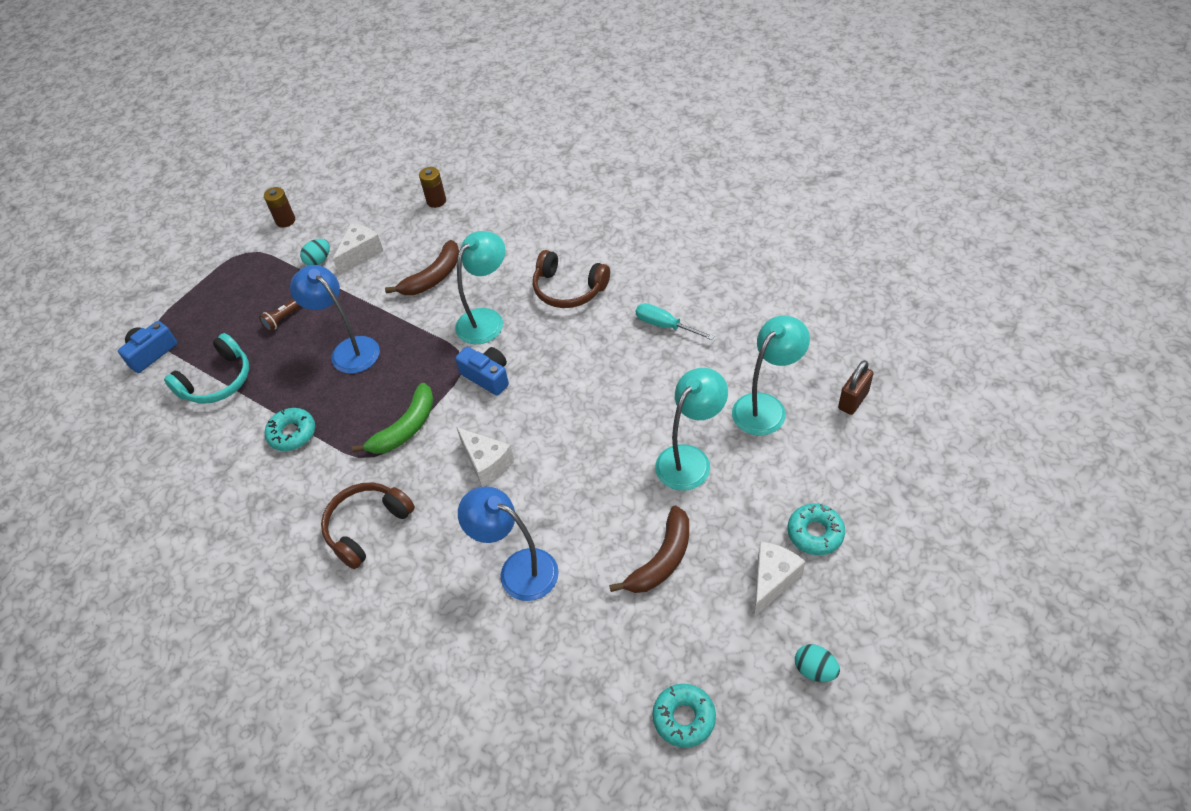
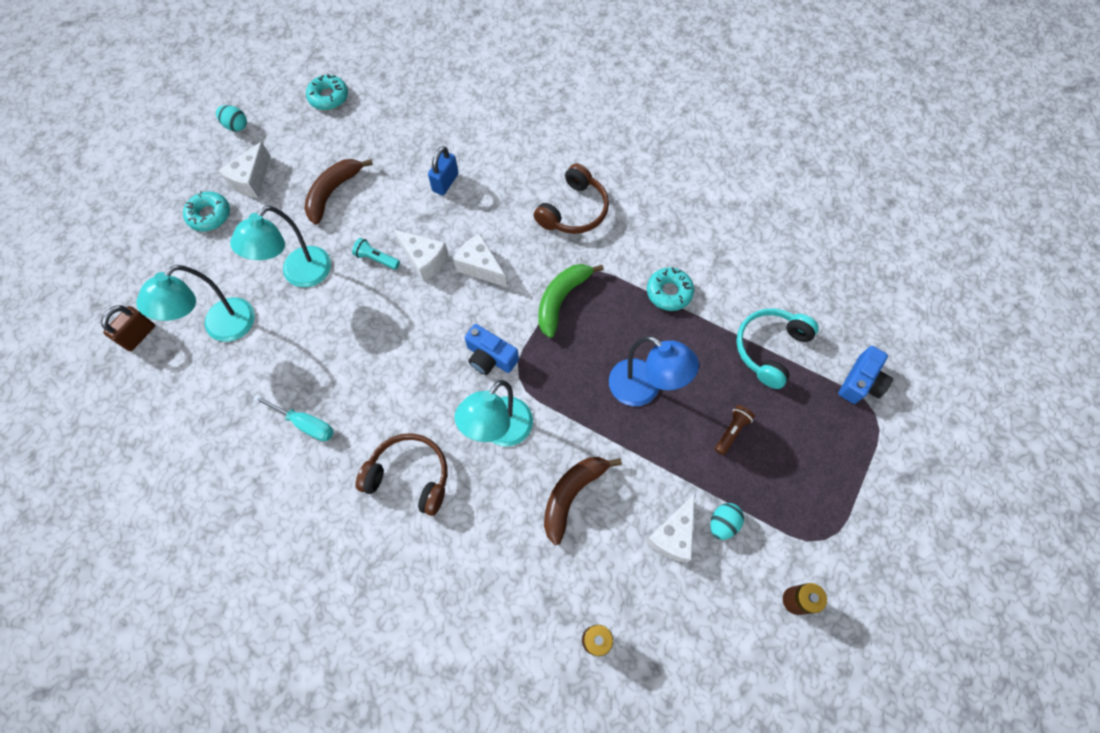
camera: 170 degrees right, 15 degrees up
blue lamp [458,486,559,601] -> blue padlock [428,146,459,195]
none -> turquoise flashlight [352,238,400,270]
none -> white cheese [394,230,449,282]

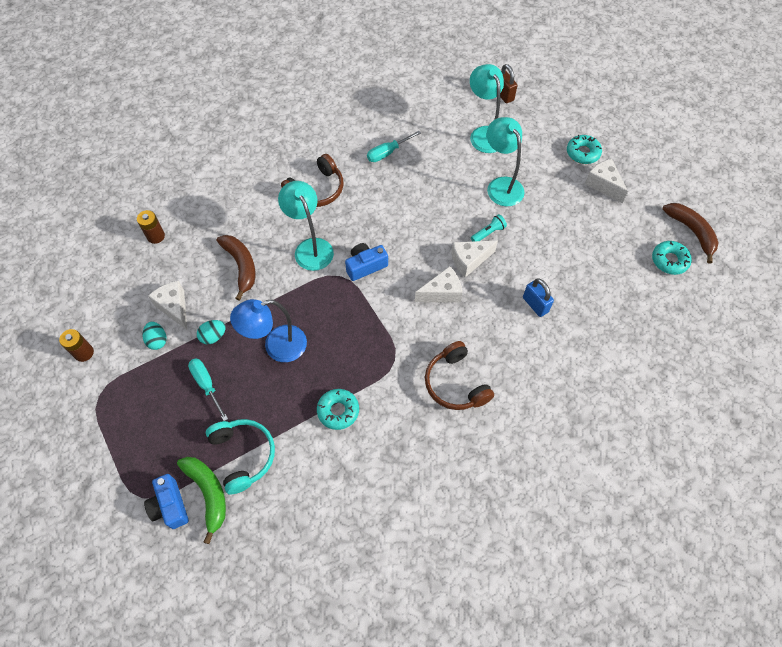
camera: 120 degrees right, 5 degrees down
turquoise egg [216,105,247,132] -> turquoise egg moved to [197,320,226,344]
brown banana [304,159,373,225] -> brown banana moved to [663,203,719,264]
green banana [538,264,604,338] -> green banana moved to [177,457,226,544]
brown flashlight [715,405,755,455] -> turquoise screwdriver [188,358,228,421]

